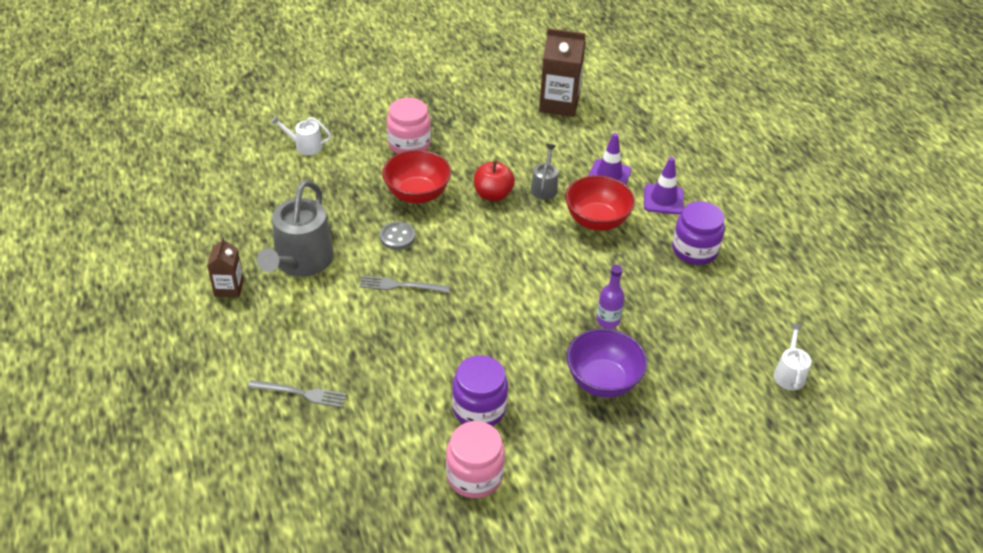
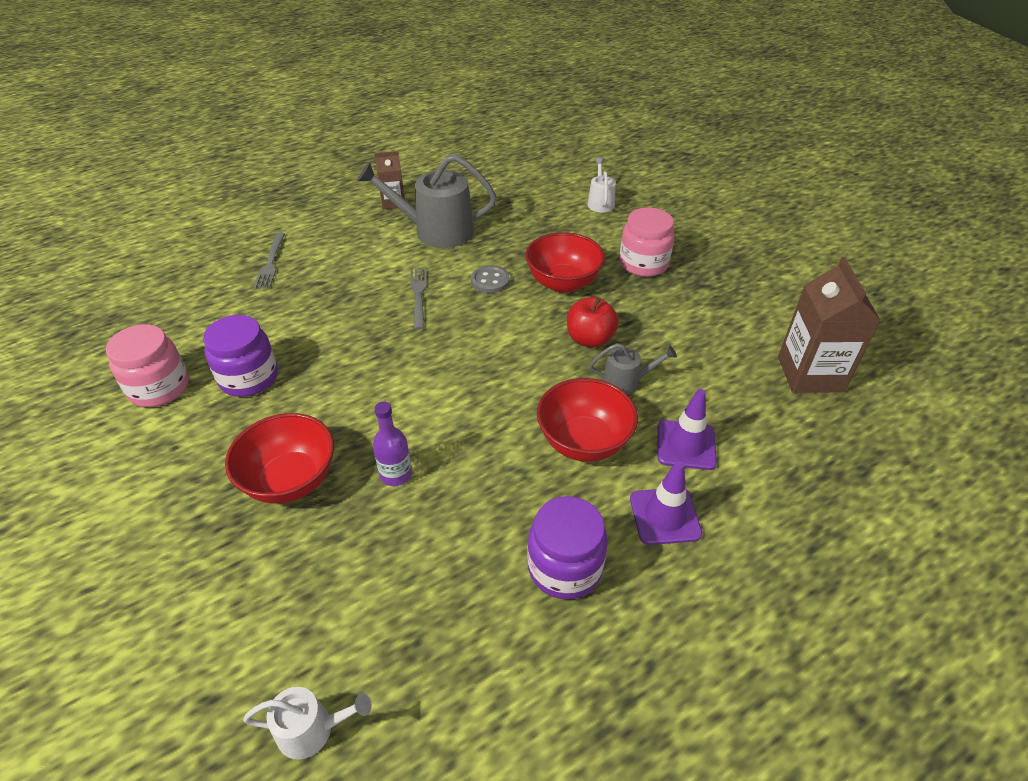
camera: 80 degrees right, 0 degrees up
purple bowl [567,328,647,398] -> red bowl [225,413,334,504]

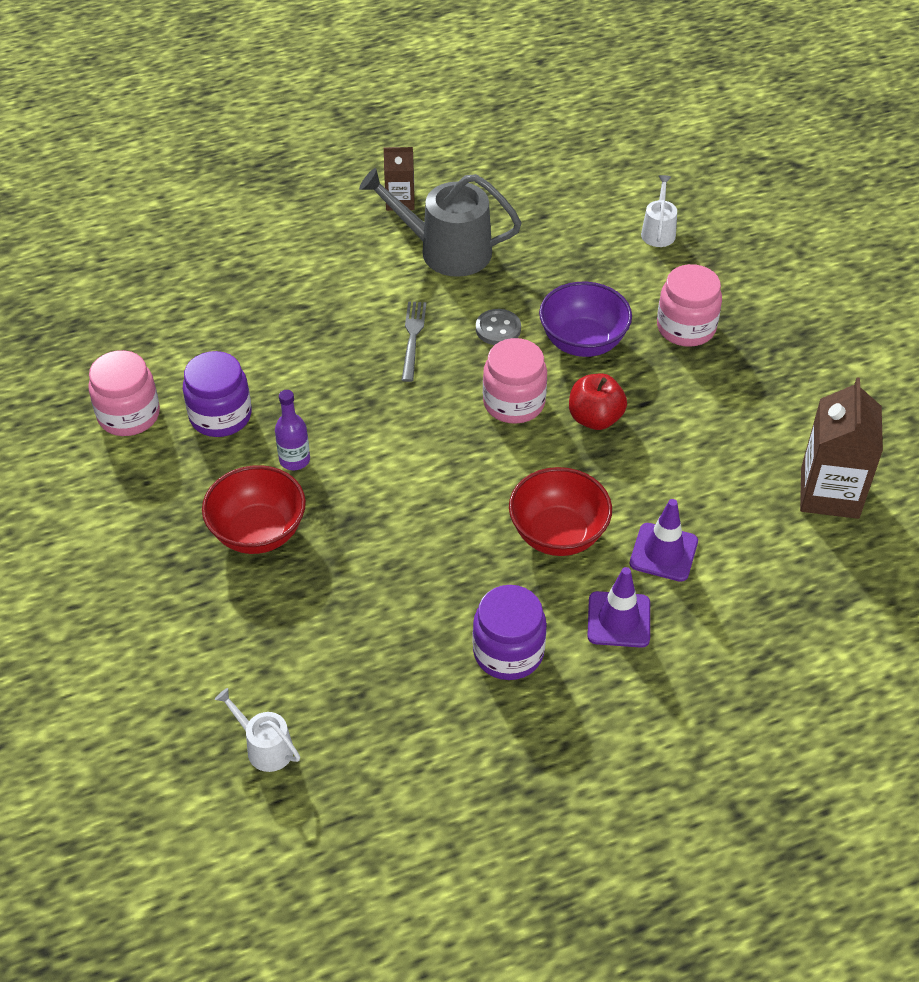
camera: 10 degrees right, 5 degrees up
white watering can [243,687,371,760] -> white watering can turned 150 degrees counterclockwise [215,688,300,772]
grey fork [253,232,285,289] -> none
purple bottle [373,401,412,486] -> purple bottle moved to [275,390,310,470]
red bowl [525,232,605,293] -> purple bowl [539,282,632,357]
grey watering can [590,343,677,395] -> none
none -> pink jar [483,338,547,424]

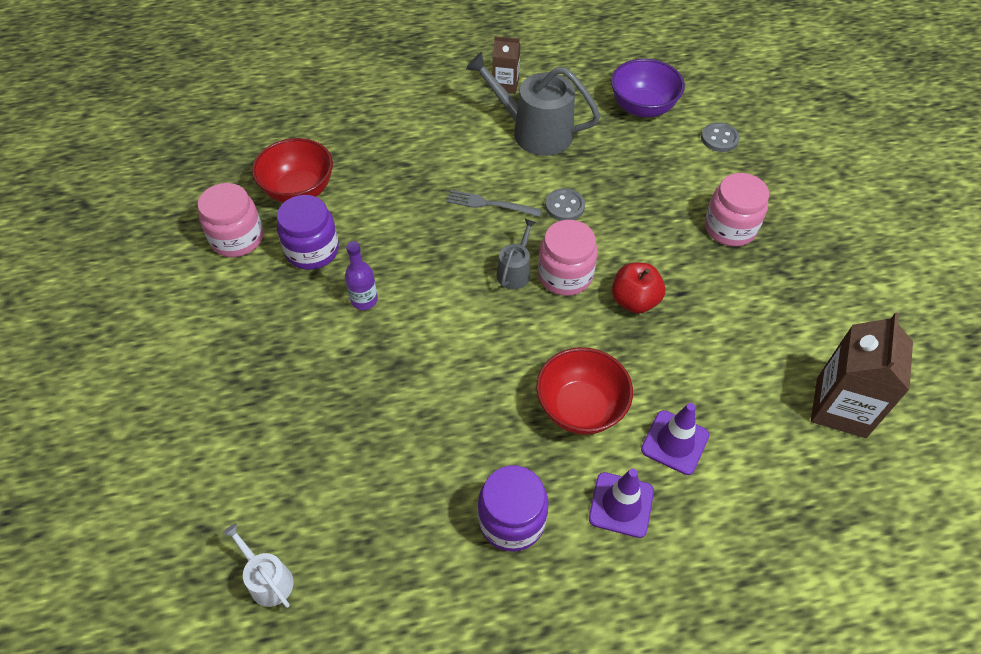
camera: 10 degrees right, 5 degrees up
red bowl [202,465,306,554] -> red bowl moved to [252,138,333,203]
grey fork [402,301,426,382] -> grey fork turned 90 degrees counterclockwise [446,190,542,217]
purple bowl [539,282,632,357] -> purple bowl moved to [611,59,685,117]
white watering can [641,175,677,247] -> grey button [701,122,740,152]
none -> grey watering can [497,219,536,289]

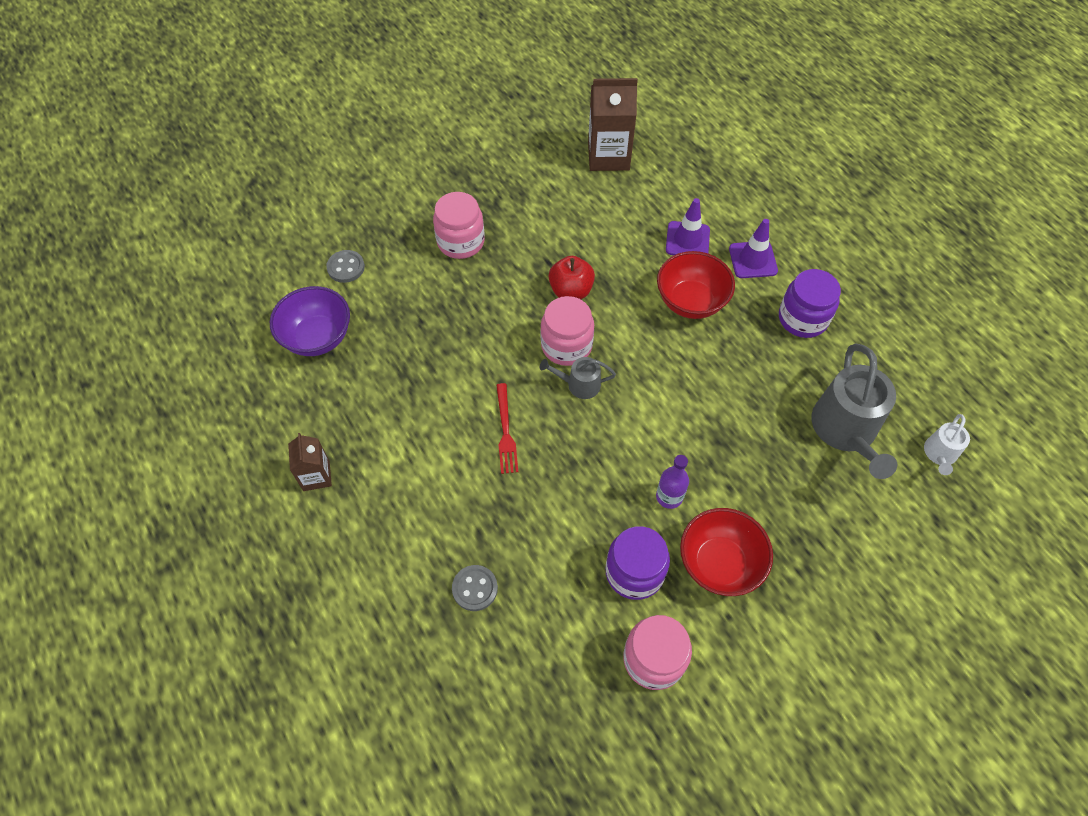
camera: 110 degrees left, 5 degrees up
red bowl [252,138,333,203] -> red bowl moved to [680,508,773,596]
grey fork [446,190,542,217] -> red fork [496,383,518,474]
grey watering can [466,52,600,156] -> grey watering can moved to [812,344,897,479]
grey button [545,188,585,221] -> grey button moved to [452,565,498,611]

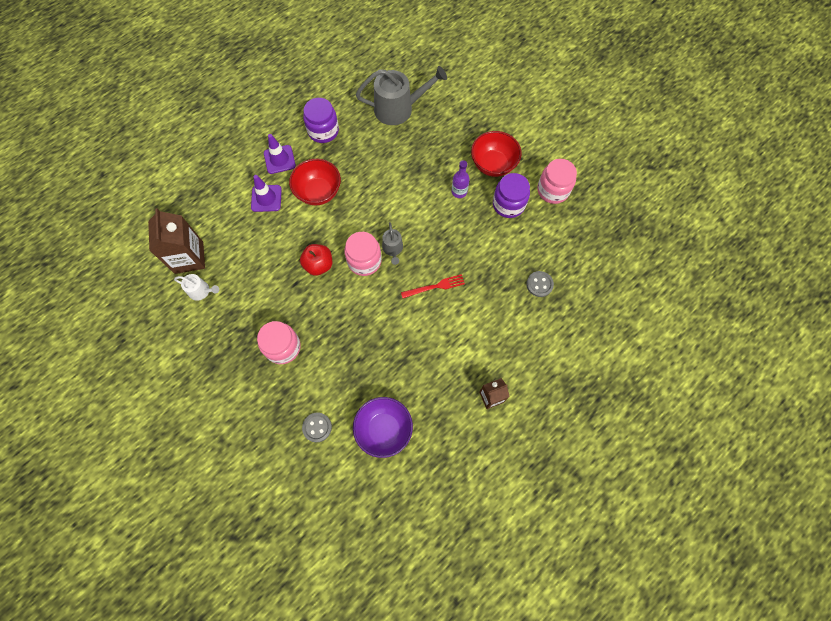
camera: 100 degrees left, 10 degrees up
white watering can [924,414,970,475] -> white watering can moved to [174,274,219,301]

